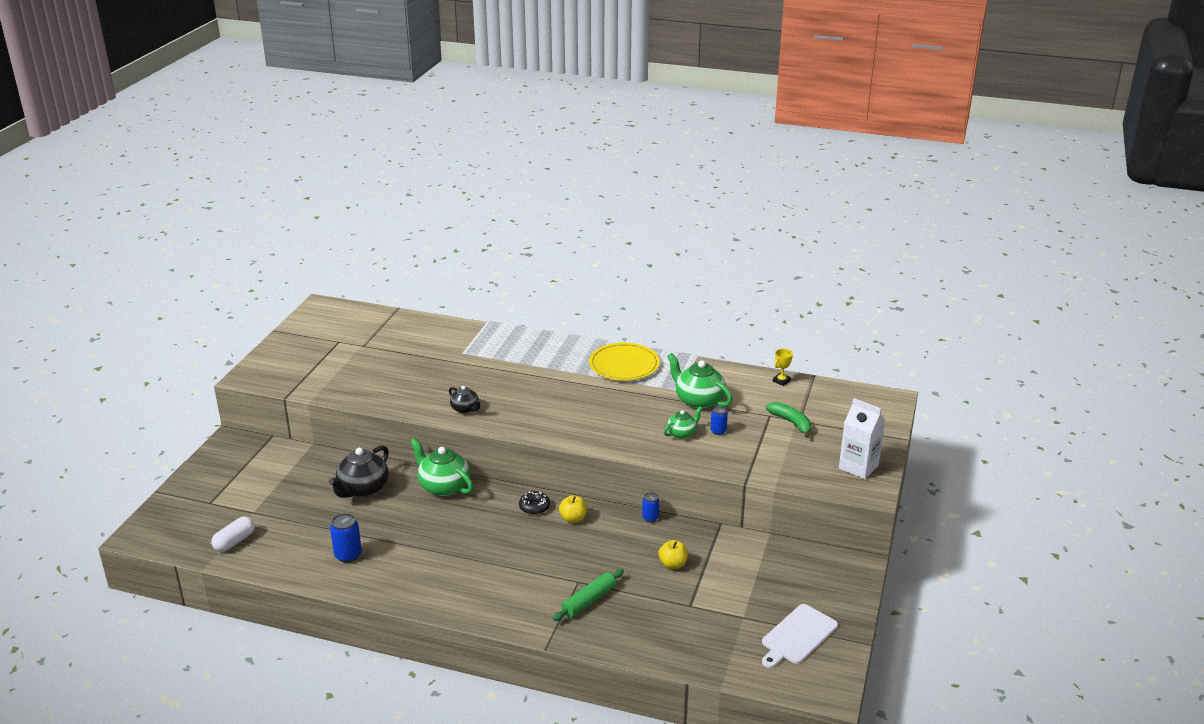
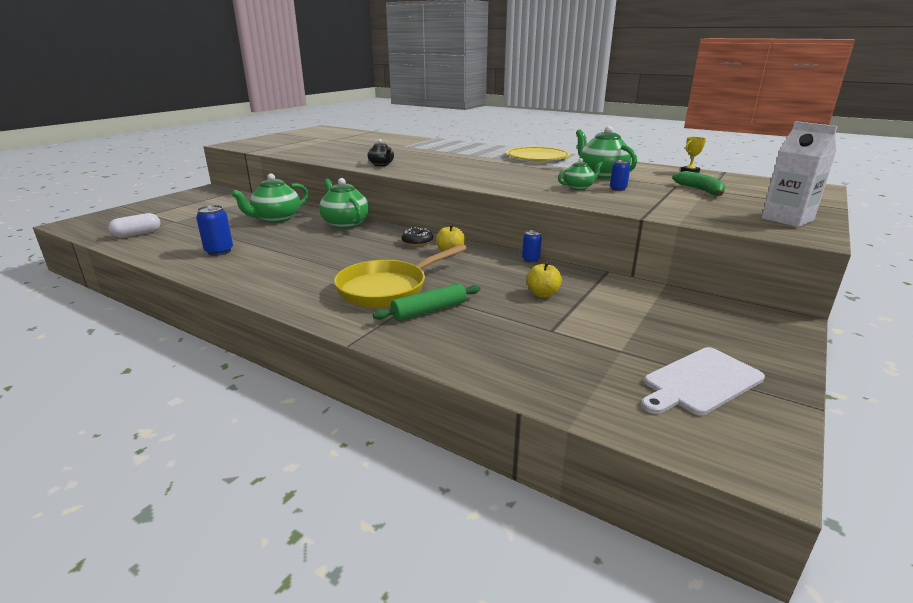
camera: 15 degrees right, 5 degrees down
black teapot [329,445,389,498] -> green teapot [231,173,309,223]
none -> yellow pan [334,244,467,308]

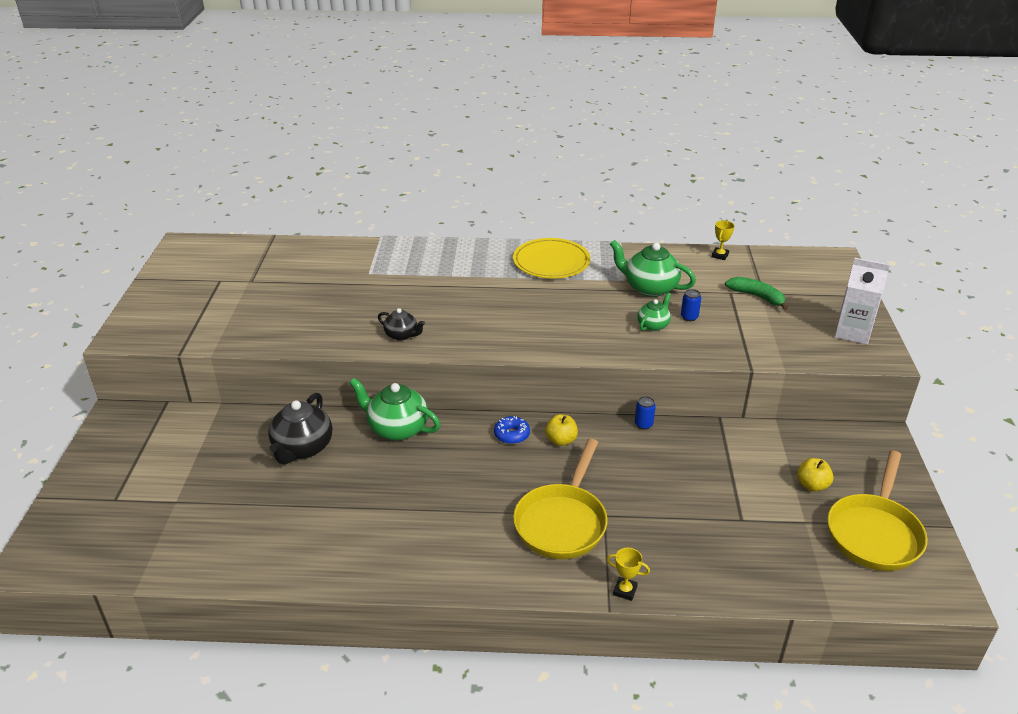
camera: 30 degrees left, 10 degrees up
white capsule [108,213,161,238] -> none
blue can [196,205,233,256] -> none
green teapot [231,173,309,223] -> black teapot [268,393,332,464]
green rolling pin [373,283,480,321] -> none
black donut [401,227,433,246] -> blue donut [494,416,530,444]
yellow apple [526,262,562,298] -> yellow apple moved to [797,458,834,492]
white cutting board [641,347,765,415] -> yellow pan [827,450,927,571]
none -> yellow trophy [607,548,650,601]

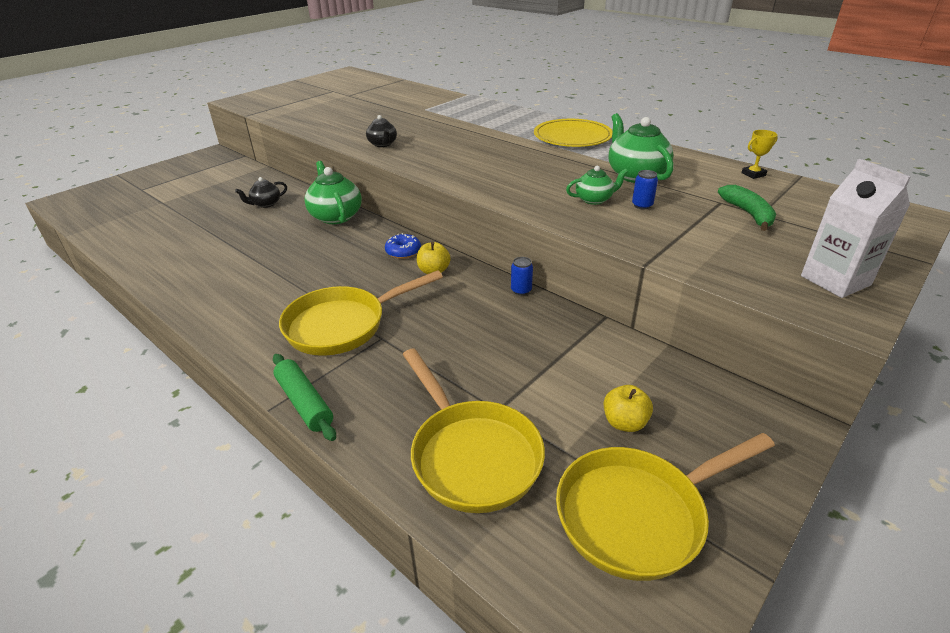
camera: 40 degrees right, 0 degrees up
black teapot [268,393,332,464] -> black teapot [235,177,287,208], size x0.57
yellow trophy [607,548,650,601] -> green rolling pin [273,354,336,441]
none -> yellow pan [403,348,545,513]

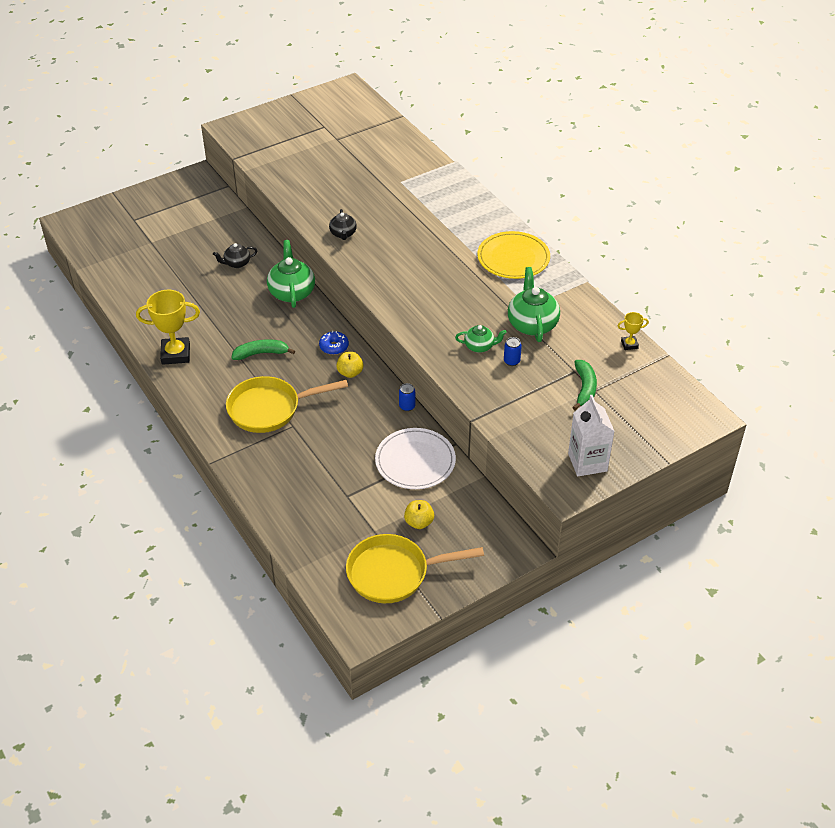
camera: 15 degrees right, 10 degrees up
green rolling pin [273,354,336,441] -> none
yellow pan [403,348,545,513] -> none
none -> yellow trophy [136,290,200,365]
none -> green banana [231,339,295,360]
none -> white plate [375,428,456,489]

